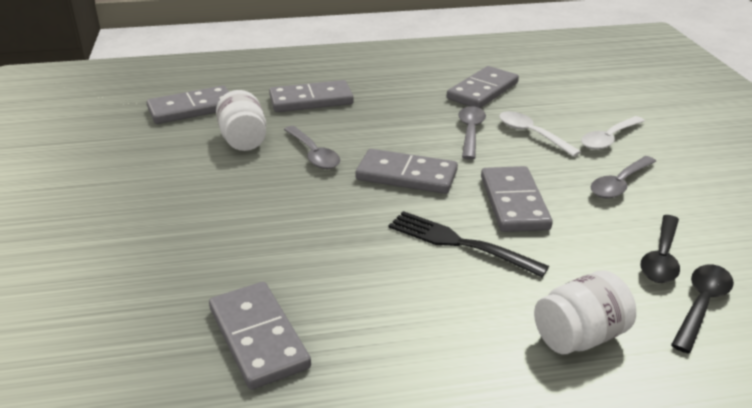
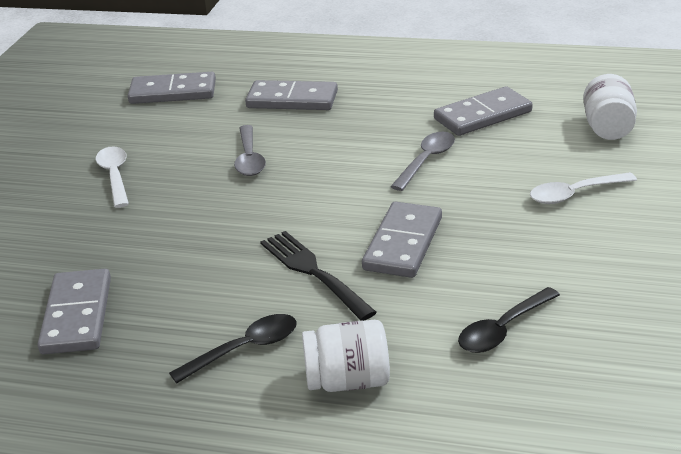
camera: 25 degrees right, 0 degrees up
white jar [216,90,266,151] -> white jar moved to [583,74,637,140]
grey domino [356,149,458,194] -> none
white spoon [499,111,581,157] -> white spoon moved to [96,146,129,208]
grey spoon [591,156,657,199] -> none
black spoon [671,265,734,353] -> black spoon moved to [169,314,297,383]

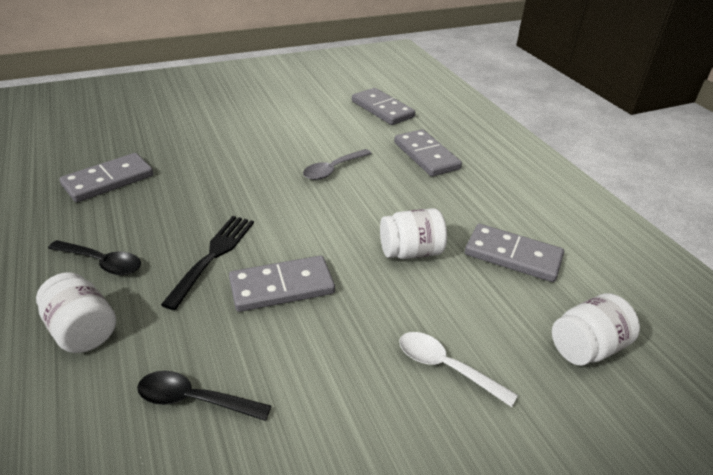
camera: 50 degrees right, 5 degrees up
white spoon [96,146,129,208] -> none
grey spoon [390,132,455,191] -> white jar [380,208,447,259]

